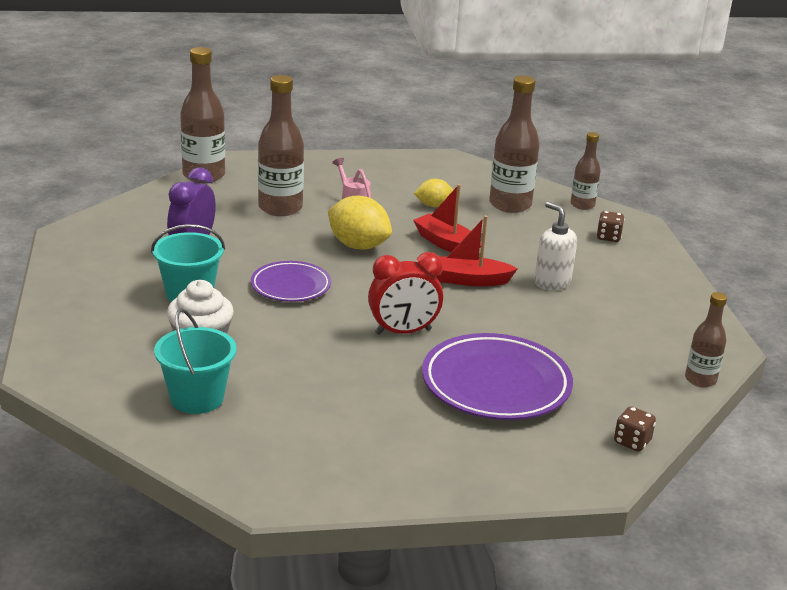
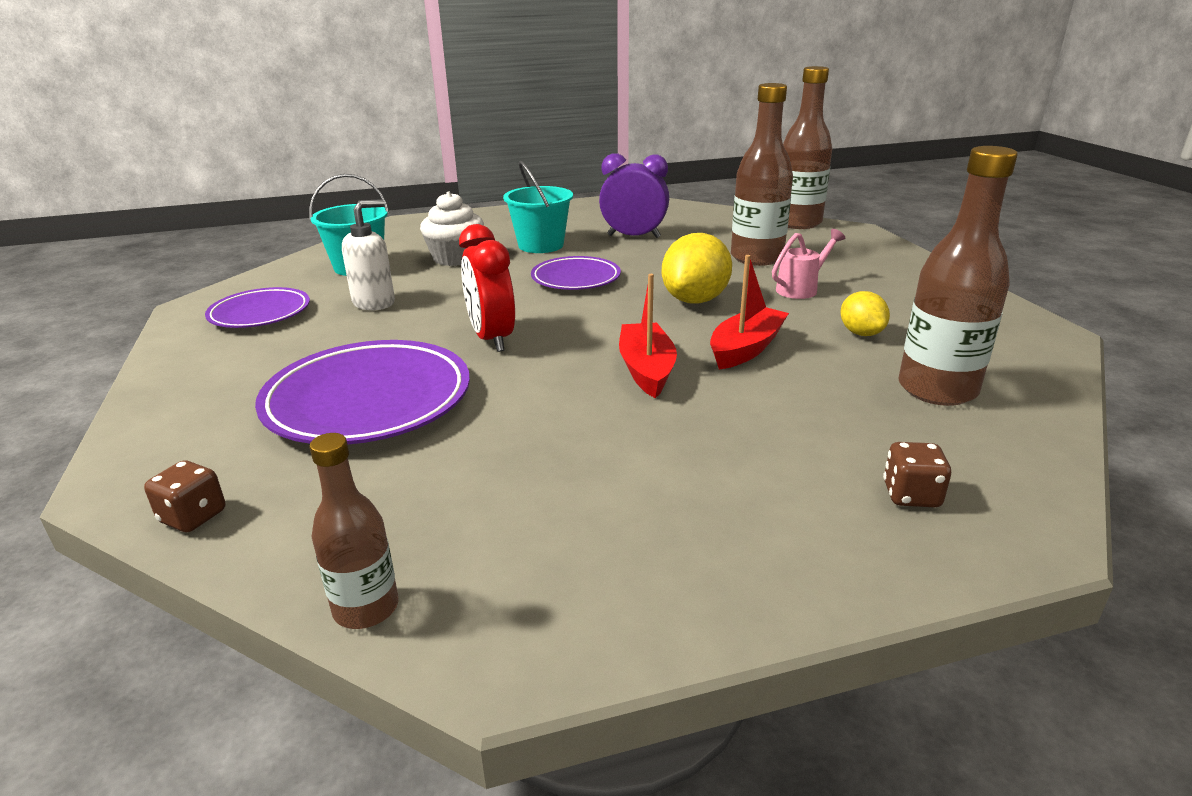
camera: 85 degrees right, 0 degrees up
white soap dispenser [534,202,577,290] -> white soap dispenser moved to [342,199,395,310]
brown bottle [571,132,601,210] -> none
none -> purple plate [205,287,310,328]

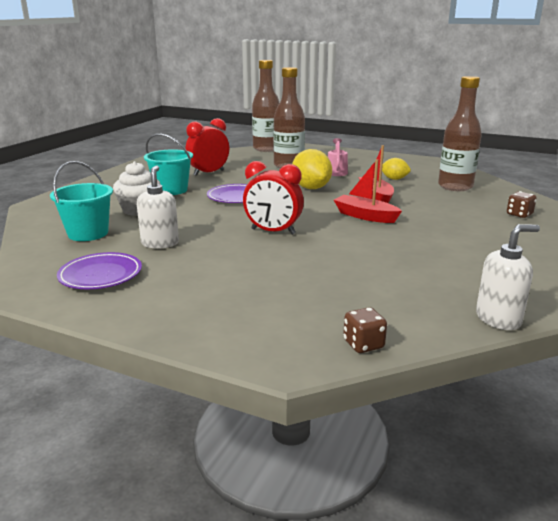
camera: 50 degrees left, 5 degrees down
purple plate [255,340,470,444] -> none
brown bottle [310,433,399,629] -> white soap dispenser [476,224,540,330]
purple clock [599,153,669,238] -> red clock [185,118,229,176]

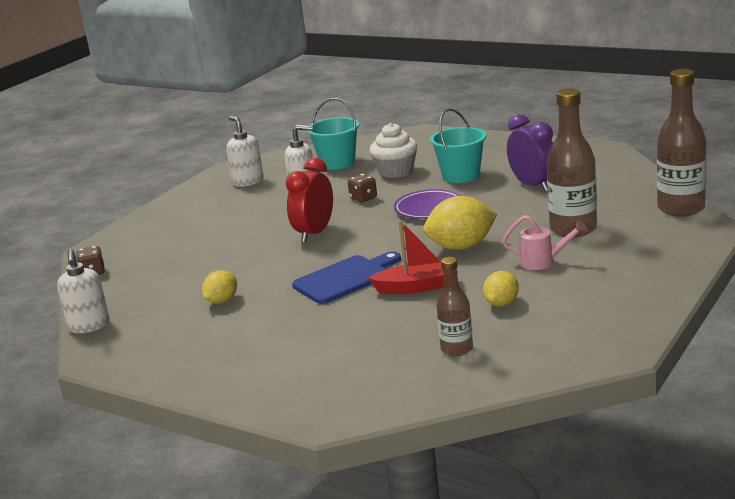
camera: 100 degrees right, 0 degrees up
purple plate [57,252,142,289] -> white soap dispenser [226,116,264,187]
red clock [185,118,229,176] -> purple clock [507,114,553,191]
red boat [334,159,402,223] -> blue cutting board [292,251,401,304]
brown bottle [438,76,482,191] -> brown bottle [436,257,473,356], size x0.58
brown dice [507,191,537,218] -> brown dice moved to [348,174,377,203]
none -> yellow lemon [202,270,237,304]

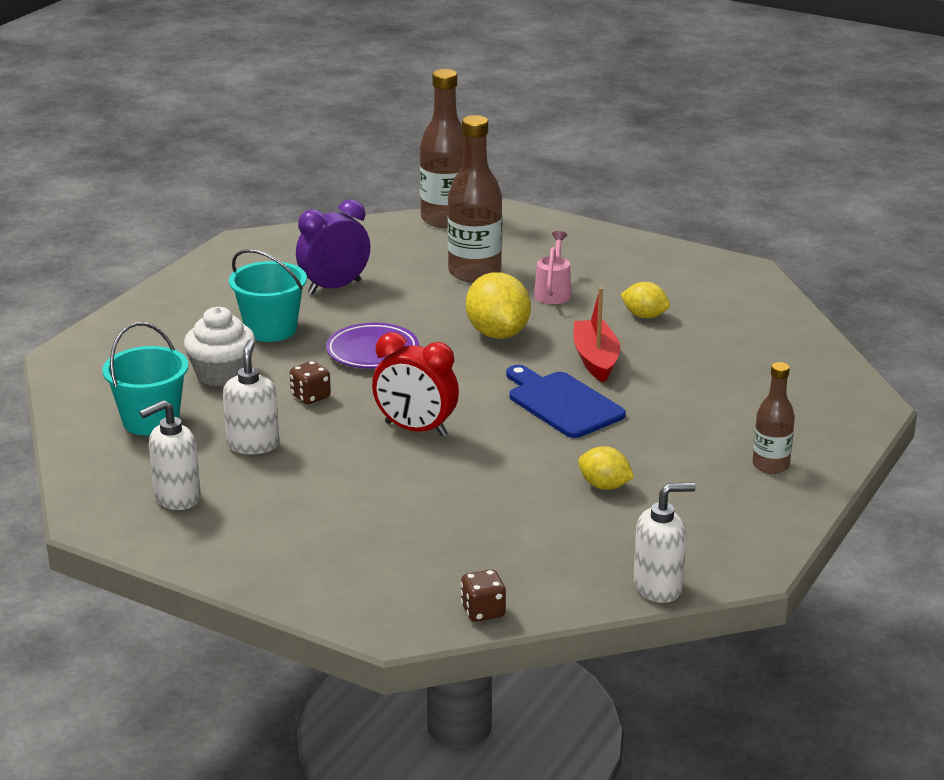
camera: 95 degrees left, 5 degrees up
brown bottle [436,257,473,356] -> brown bottle moved to [753,362,795,474]

